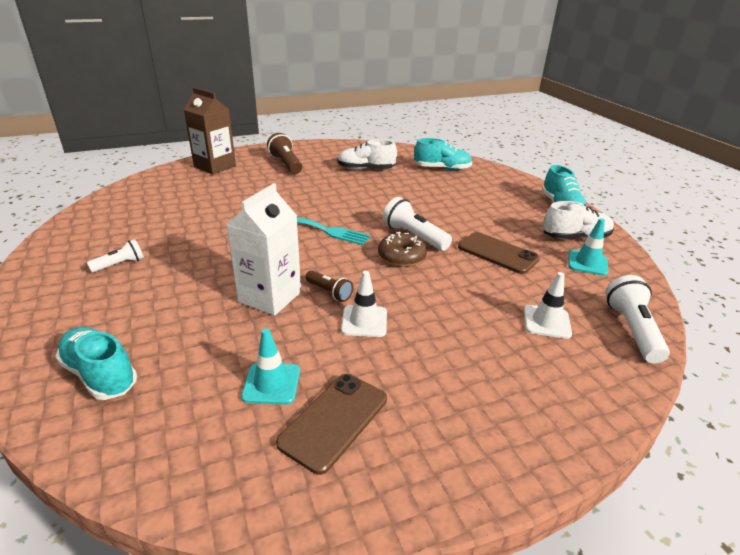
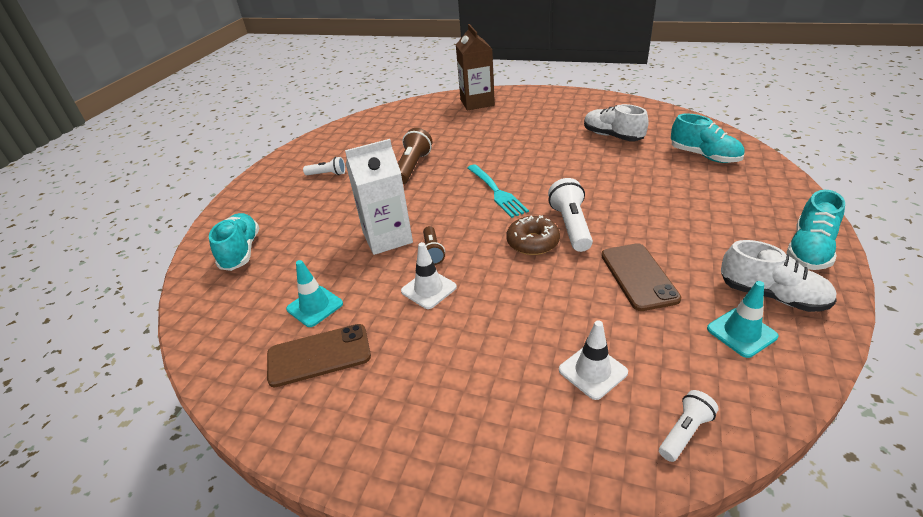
camera: 45 degrees right, 5 degrees up
brown flashlight [267,133,302,174] -> brown flashlight moved to [398,128,432,184]
white flashlight [606,275,670,364] -> white flashlight [659,390,719,462], size x0.60

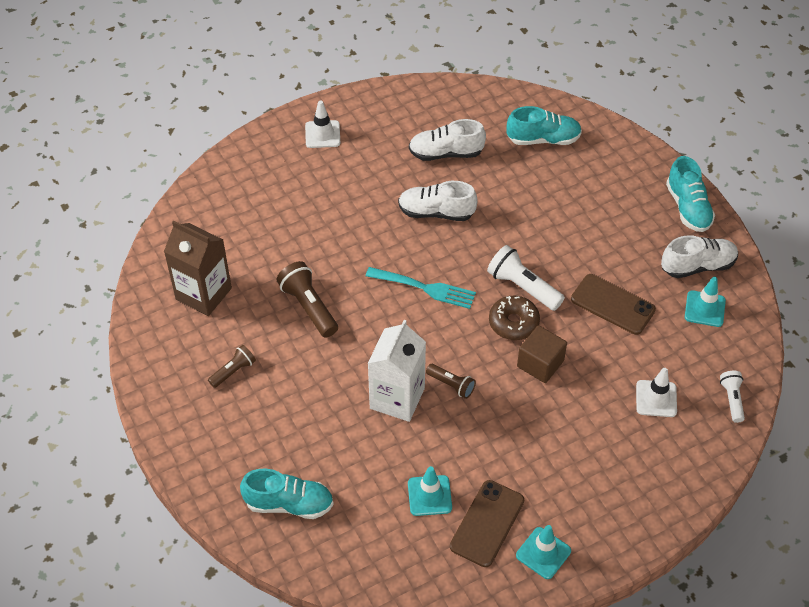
camera: 50 degrees left, 15 degrees up
turquoise shoe [209,213,259,271] -> turquoise shoe turned 150 degrees clockwise [240,469,334,519]
white flashlight [303,157,345,175] -> brown flashlight [208,345,256,388]
white traffic cone [401,242,457,309] -> white traffic cone moved to [305,100,340,148]
brown carton [456,24,495,110] -> brown carton moved to [164,220,232,316]
none -> white shoe [398,181,478,221]
none -> turquoise traffic cone [516,525,571,579]
none -> brown cube [517,325,567,383]

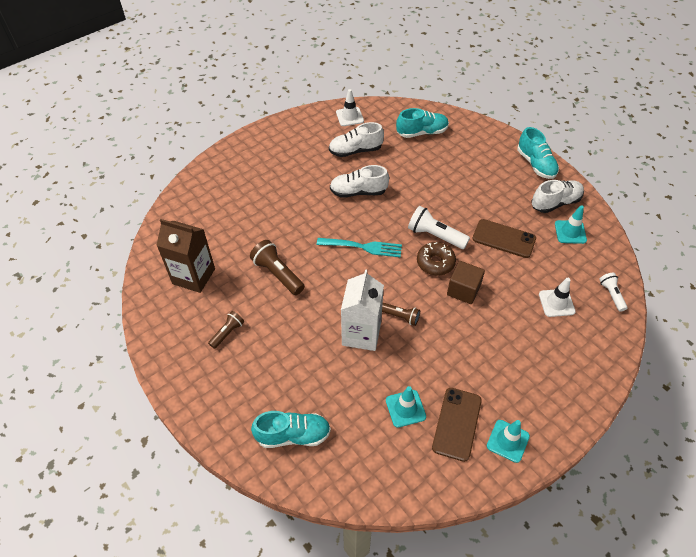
camera: 10 degrees left, 0 degrees up
white traffic cone [305,100,340,148] -> white traffic cone moved to [336,89,364,126]

